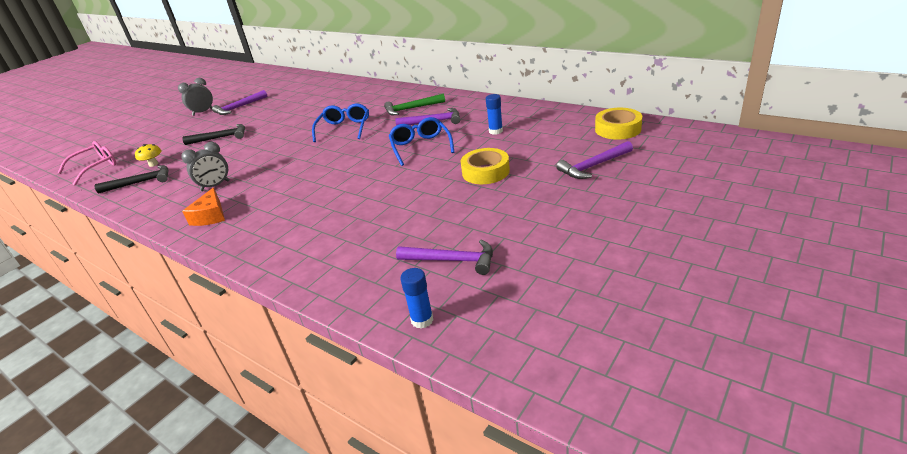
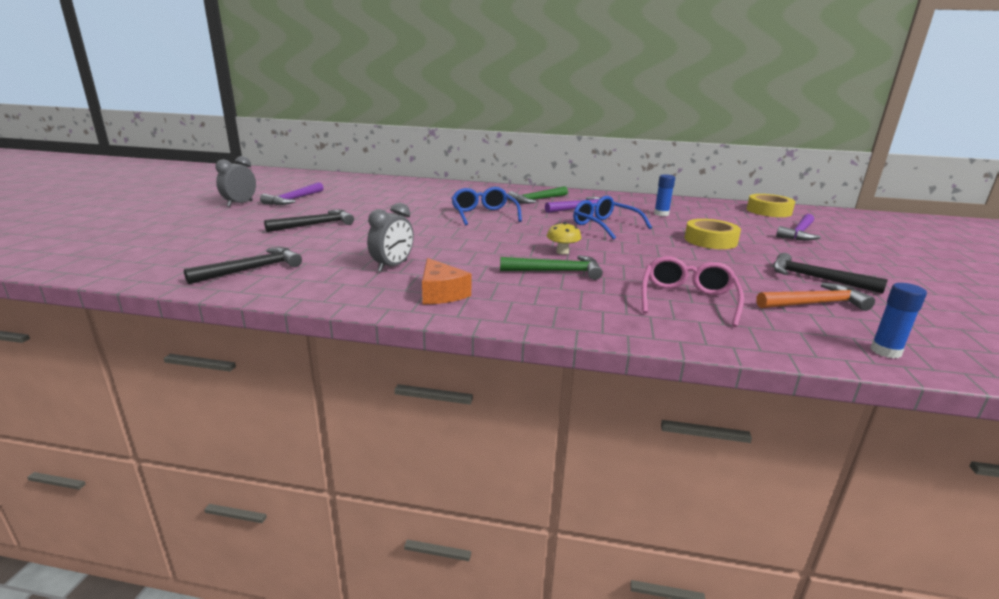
camera: 30 degrees left, 10 degrees down
pink glasses [58,141,116,186] -> pink glasses moved to [641,256,744,327]
yellow mushroom [135,144,162,167] -> yellow mushroom moved to [547,222,581,254]
purple hammer [396,240,493,275] -> orange hammer [756,283,875,311]
none -> green hammer [500,255,603,280]
none -> black hammer [773,253,888,294]

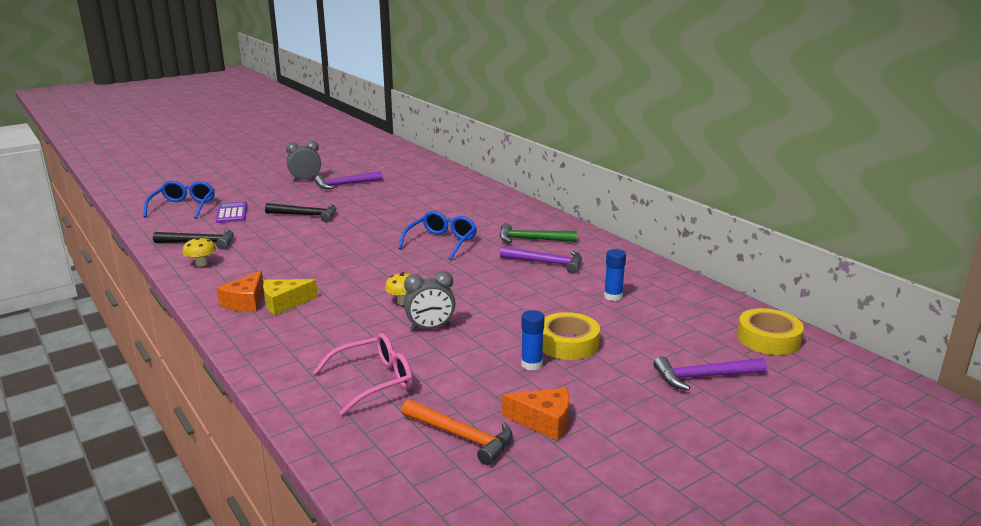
camera: 45 degrees right, 0 degrees up
grey clock [367,203,414,272] -> grey clock moved to [404,271,456,331]
green hammer [500,255,603,280] -> none
blue glasses [573,196,652,240] -> blue glasses moved to [143,181,215,219]
black hammer [773,253,888,294] -> orange cheese [502,388,569,441]
blue glue stick [870,283,927,359] -> blue glue stick moved to [521,310,545,371]
none -> yellow mushroom [182,237,216,267]
none -> purple calculator [216,201,247,223]
none -> yellow cheese [263,279,318,315]

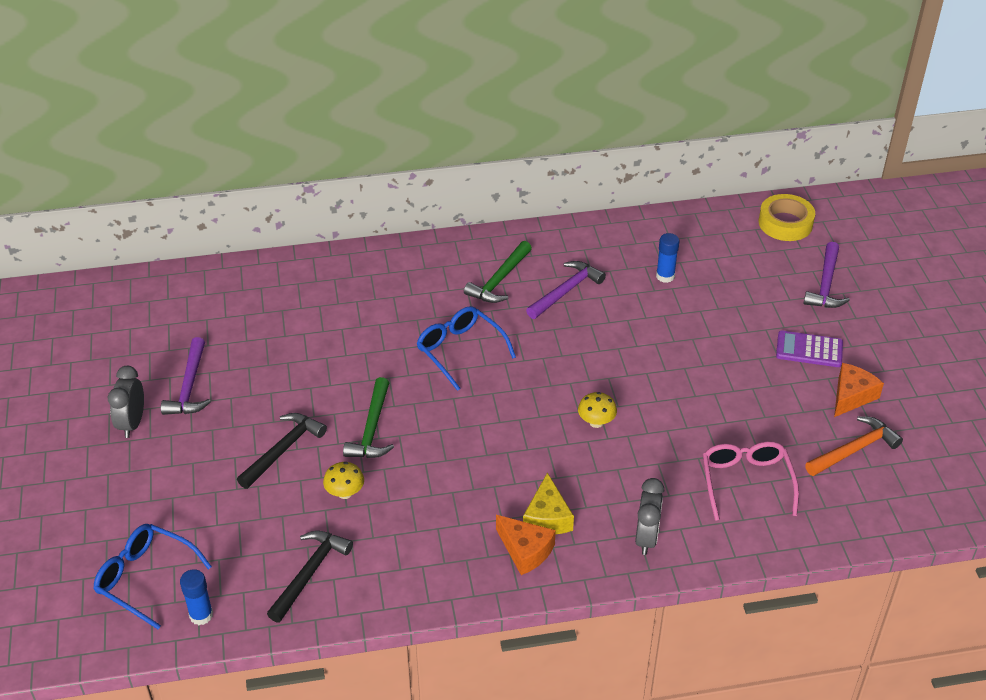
camera: 65 degrees left, 20 degrees up
yellow mushroom [182,237,216,267] -> yellow mushroom moved to [323,462,364,499]
purple calculator [216,201,247,223] -> purple calculator moved to [776,330,843,367]
grey clock [404,271,456,331] -> grey clock moved to [635,478,664,555]
blue glue stick [521,310,545,371] -> blue glue stick moved to [180,569,213,625]
yellow tape [543,312,600,360] -> none
none -> green hammer [343,377,394,458]

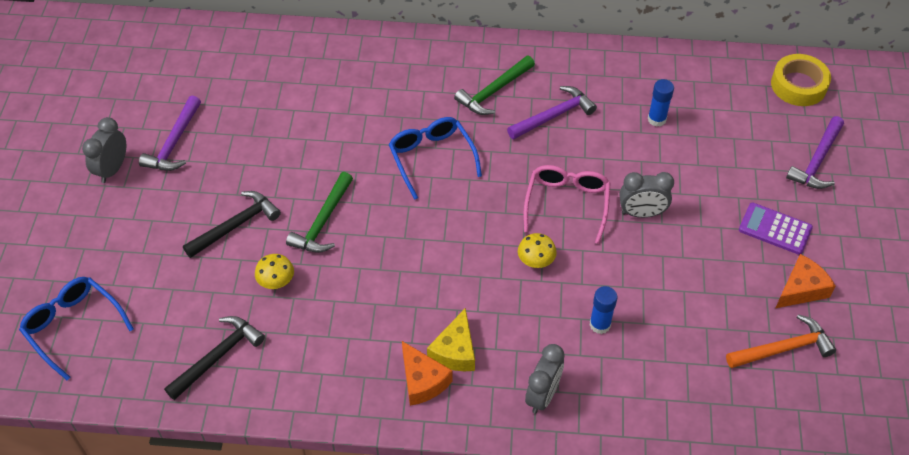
camera: 15 degrees right, 10 degrees up
blue glue stick [180,569,213,625] -> blue glue stick moved to [590,286,617,334]
pink glasses [703,441,799,521] -> pink glasses moved to [524,165,610,244]
none -> grey clock [620,172,674,218]

